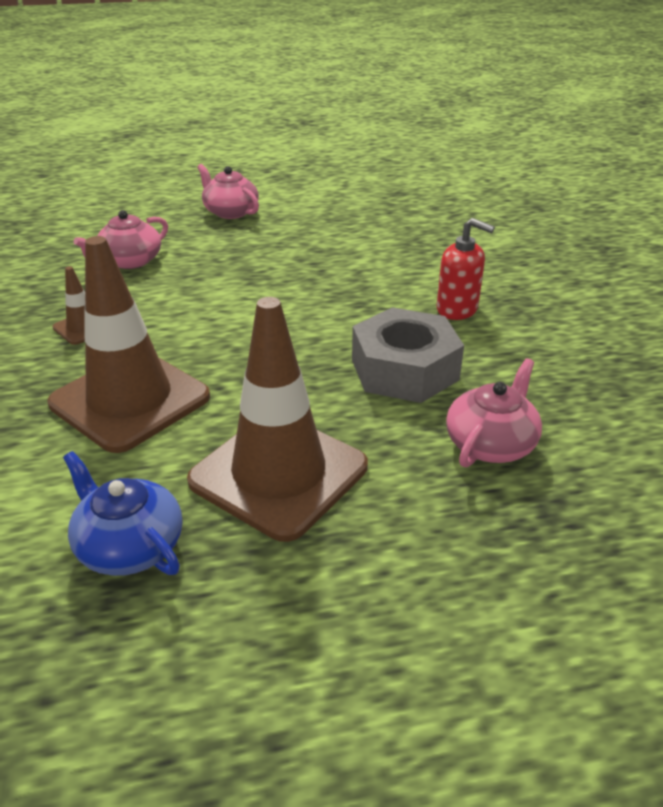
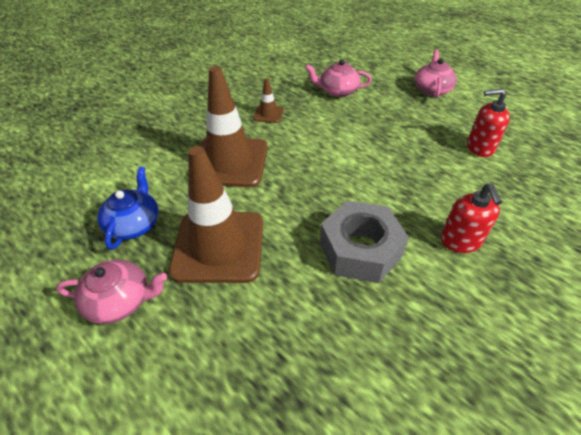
camera: 55 degrees right, 10 degrees up
pink teapot [446,358,542,467] -> pink teapot moved to [56,260,167,324]
none -> red soap dispenser [467,89,510,157]

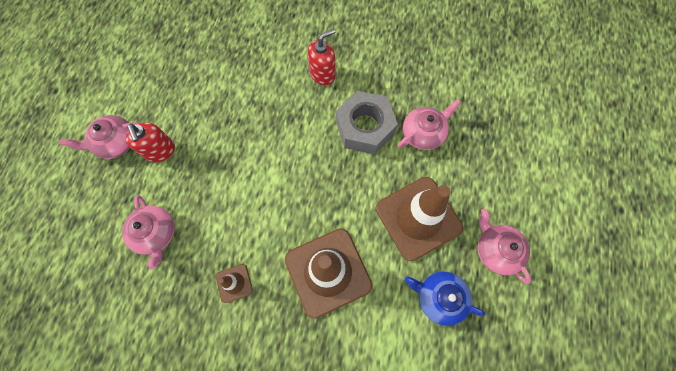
camera: 120 degrees left, 25 degrees up
blue teapot [97,166,159,250] -> blue teapot turned 45 degrees clockwise [405,272,485,326]
red soap dispenser [467,89,510,157] -> red soap dispenser moved to [126,123,175,162]
none -> pink teapot [398,99,461,150]

